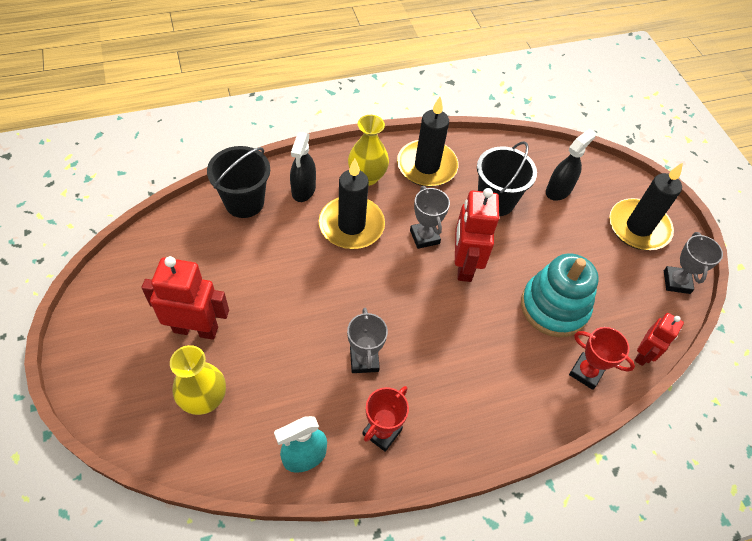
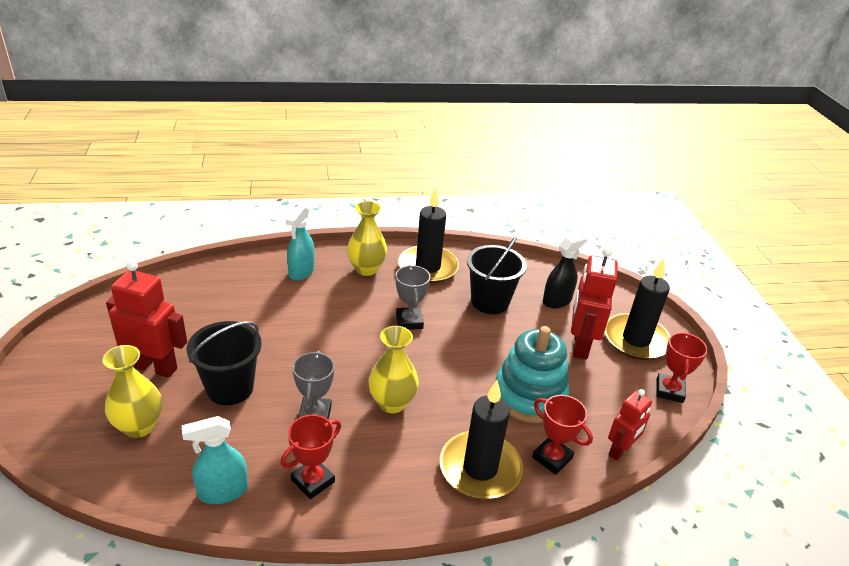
camera: 10 degrees right, 20 degrees down
black bucket [207,146,270,218] -> black bucket moved to [186,321,262,405]
black spray bottle [290,132,316,202] -> turquoise spray bottle [286,205,315,281]
black candle [319,159,385,249] -> black candle moved to [440,380,523,499]
red robot [455,188,499,282] -> red robot moved to [571,247,618,360]
grey trophy [664,232,723,294] -> red trophy [656,332,708,403]
none -> yellow vase [368,326,419,413]

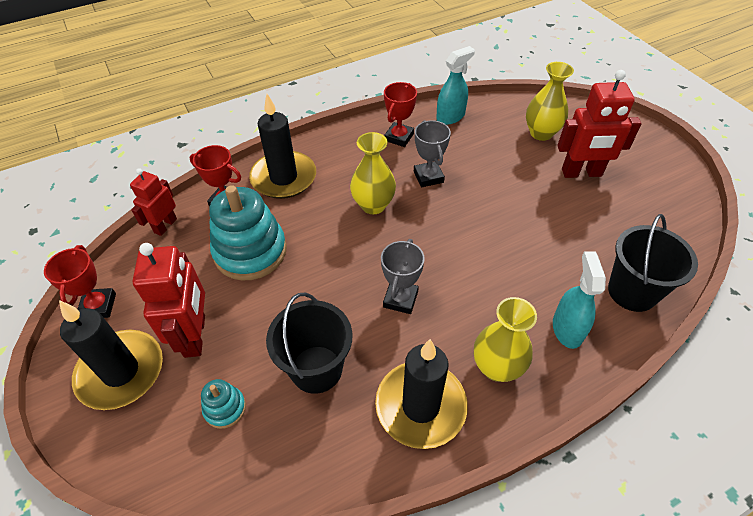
camera: 165 degrees right, 15 degrees up
black bucket [186,321,262,405] -> black bucket moved to [608,214,698,312]
grey trophy [396,265,431,330] -> grey trophy turned 45 degrees clockwise [381,239,425,314]
black spray bottle [543,233,588,308] -> turquoise stacking toy [201,379,246,429]

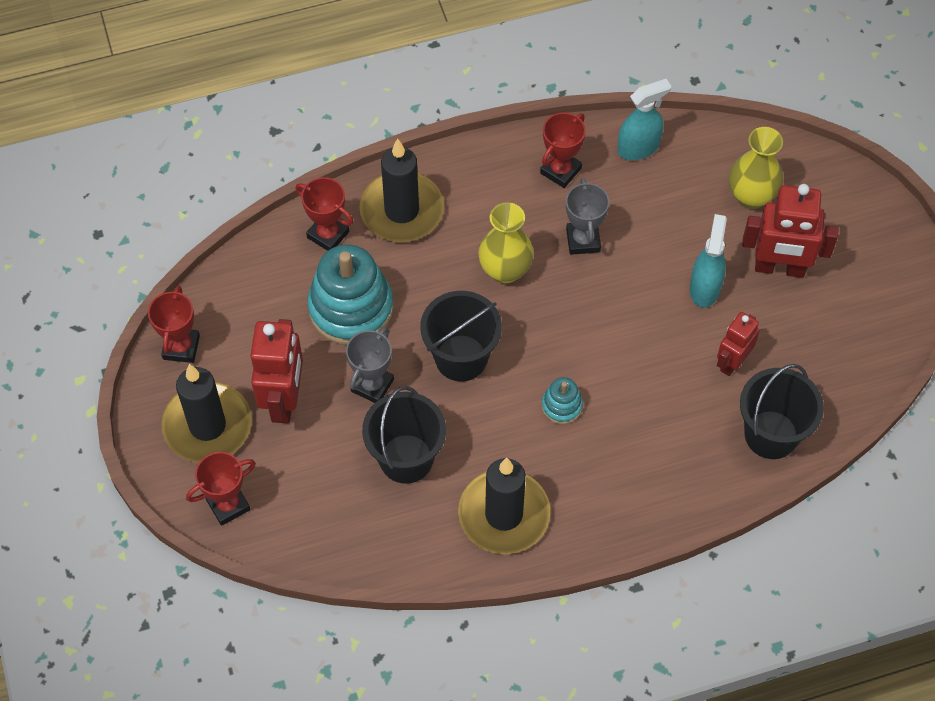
camera: 10 degrees right, 10 degrees up
red robot [130,168,177,236] -> red robot moved to [717,312,760,376]
turquoise stacking toy [201,379,246,429] -> turquoise stacking toy moved to [542,377,583,424]
grey trophy [381,239,425,314] -> grey trophy moved to [346,327,394,403]
yellow vase [474,297,537,382] -> none
turquoise spray bottle [553,251,606,349] -> turquoise spray bottle moved to [690,214,727,308]
none -> red trophy [186,452,256,526]
none -> black bucket [420,291,502,381]

